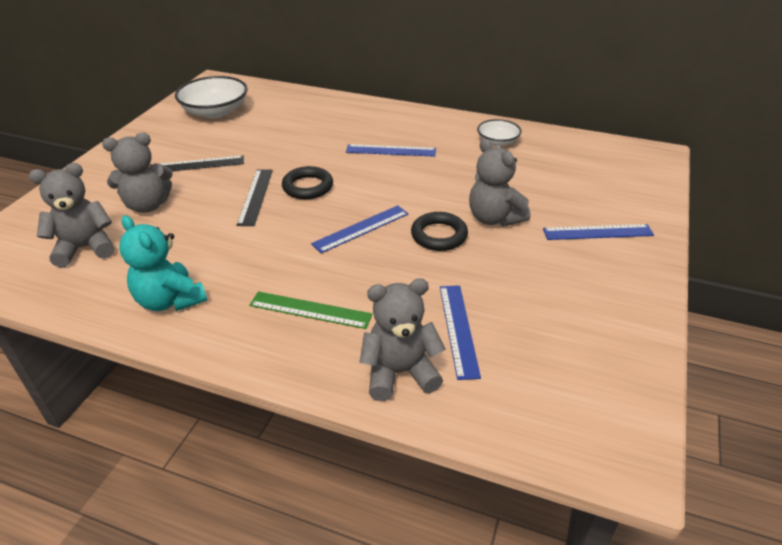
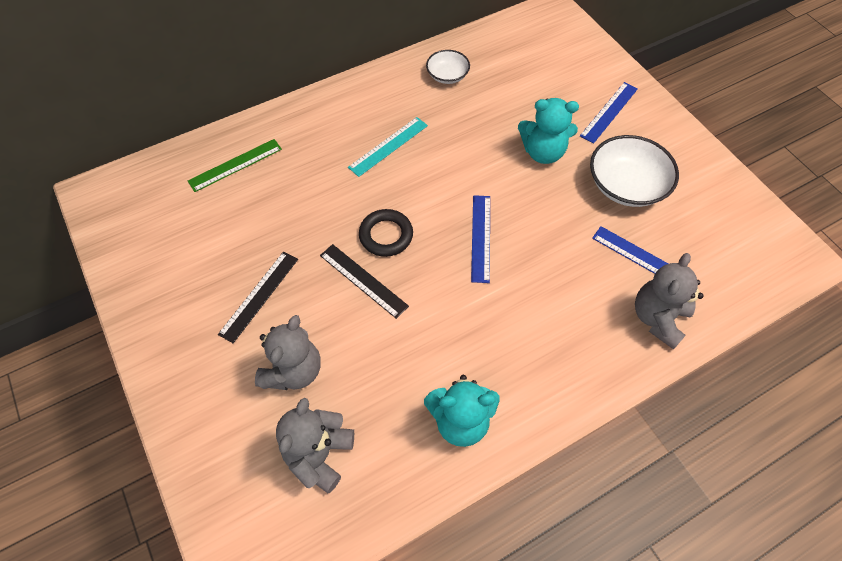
camera: 50 degrees left, 20 degrees up
white bowl [175,76,248,118] -> white bowl moved to [590,135,679,207]
green ruler [249,291,373,329] -> green ruler moved to [188,139,282,192]
blue ruler [346,144,436,157] -> turquoise ruler [348,117,428,177]
black ring [411,212,468,251] -> none
grey teddy bear [469,138,531,227] -> turquoise teddy bear [518,98,579,164]

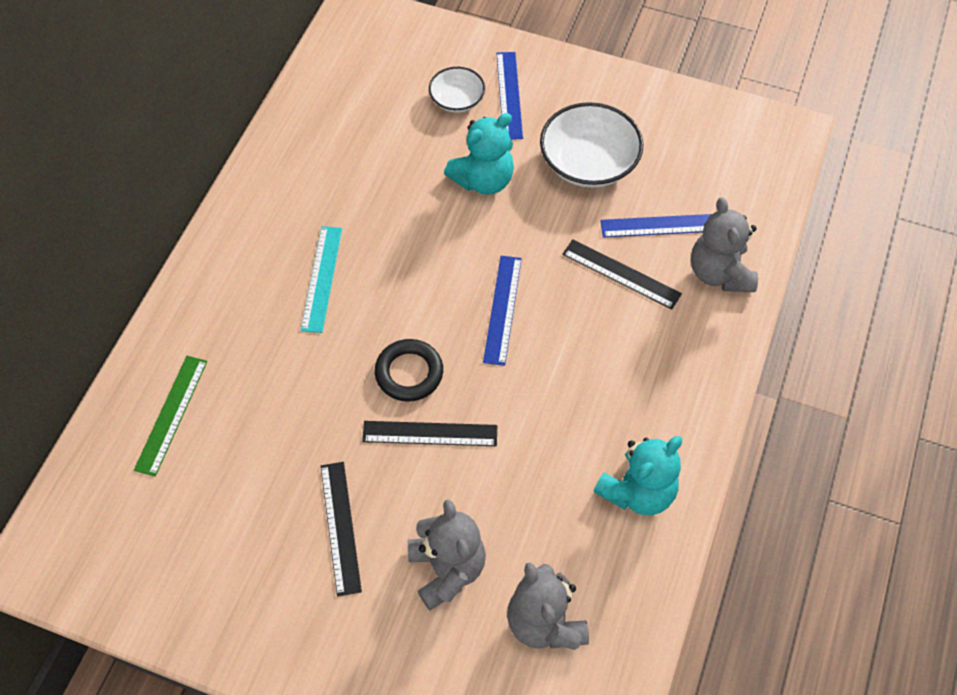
camera: 40 degrees left, 0 degrees up
white bowl [426,50,470,84] -> white bowl moved to [429,67,485,113]
blue ruler [471,195,490,283] -> blue ruler turned 45 degrees clockwise [483,256,522,366]
none -> black ruler [562,239,682,309]

